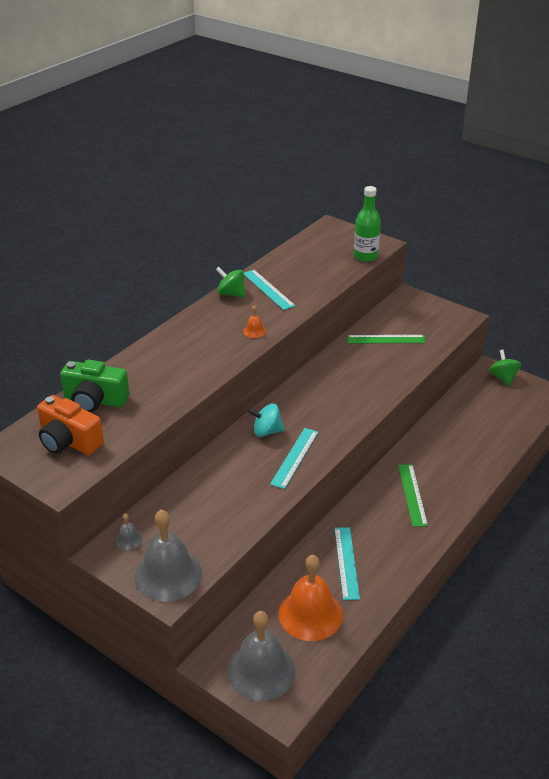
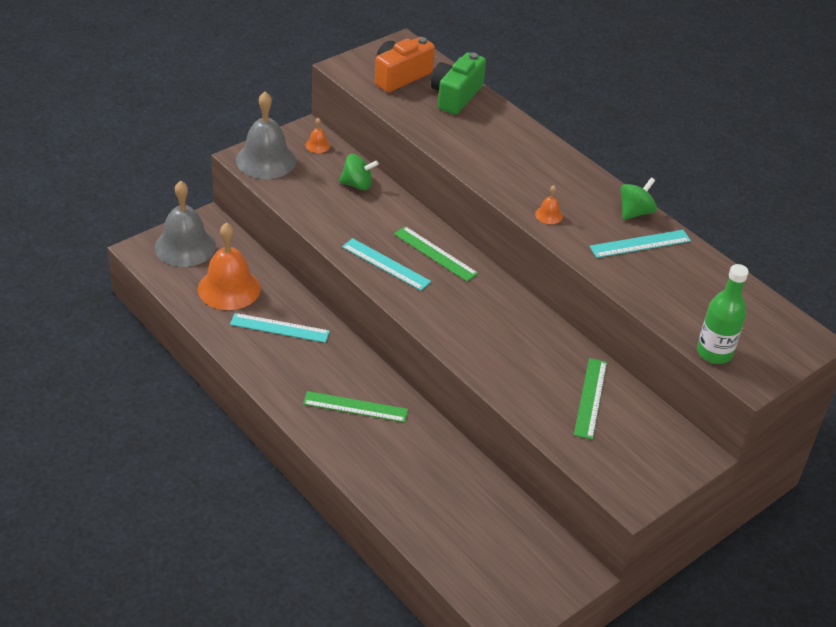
camera: 100 degrees right, 5 degrees up
grey bell [115,513,143,550] -> orange bell [306,118,330,153]
turquoise spinning top [248,404,285,437] -> green ruler [394,226,478,281]
green spinning top [489,350,521,386] -> green spinning top moved to [339,154,379,190]

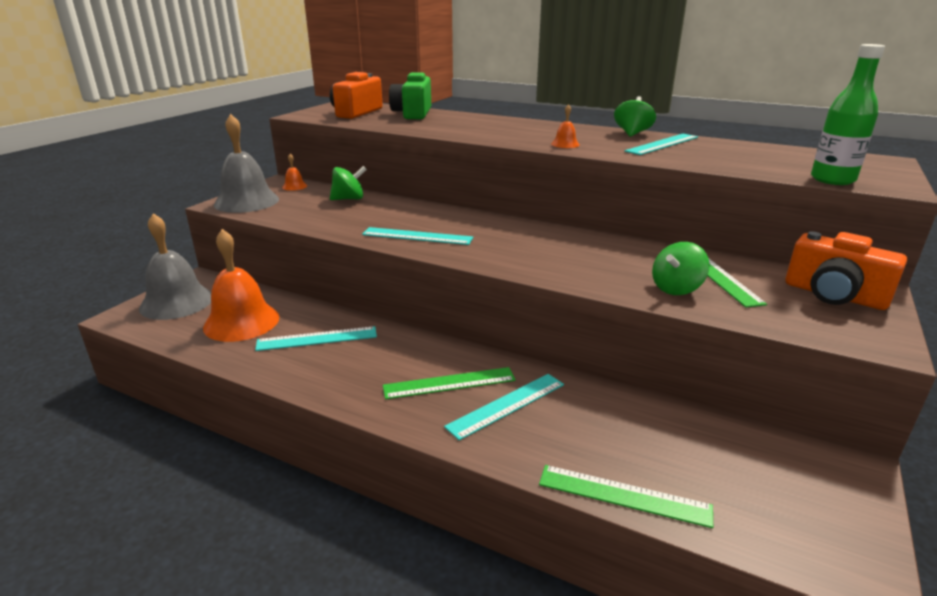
camera: 20 degrees left, 15 degrees down
green ruler [394,226,478,281] -> green ruler moved to [539,465,713,528]
none -> turquoise ruler [444,374,564,441]
none -> green spinning top [652,242,710,295]
none -> orange camera [786,231,907,310]

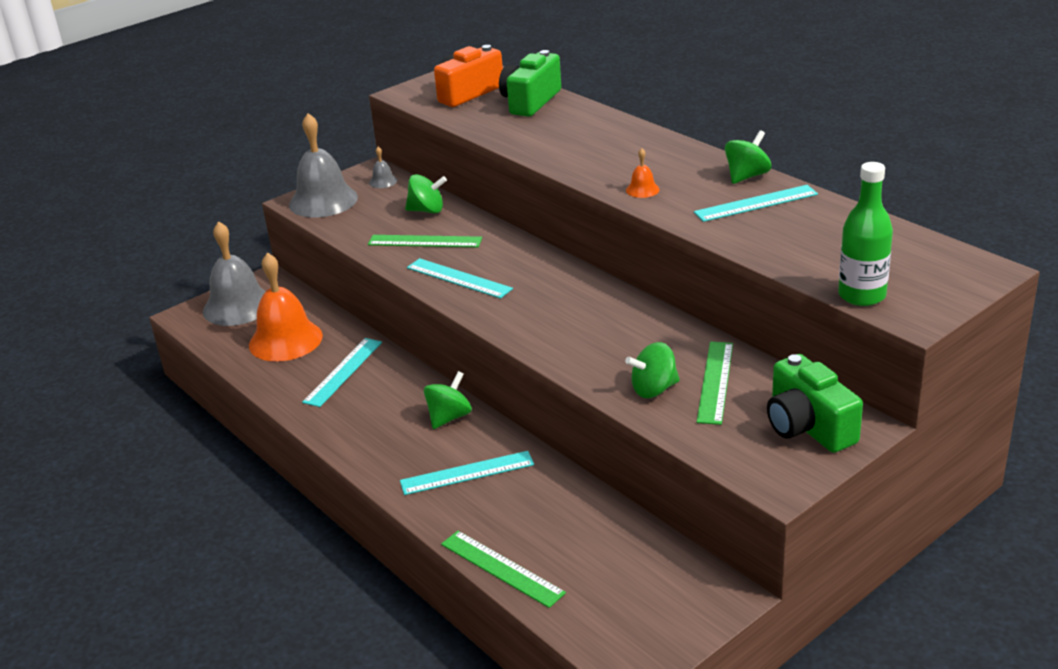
camera: 25 degrees right, 5 degrees up
turquoise ruler [255,326,377,351] -> turquoise ruler turned 75 degrees counterclockwise [302,338,382,407]
orange bell [282,154,307,191] -> grey bell [369,147,397,188]
green ruler [383,367,516,399] -> green ruler moved to [368,235,482,247]
orange camera [786,231,907,310] -> green camera [767,354,863,453]
none -> green spinning top [424,371,472,429]

